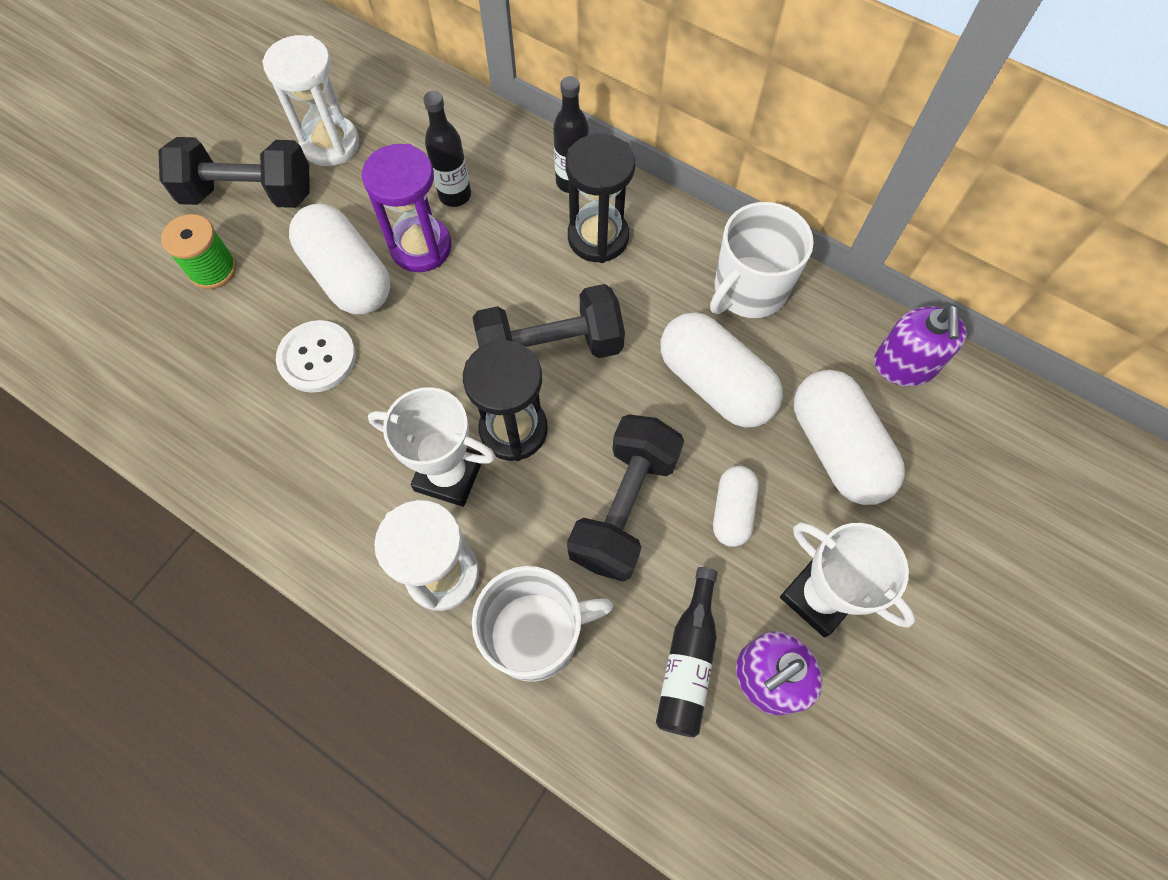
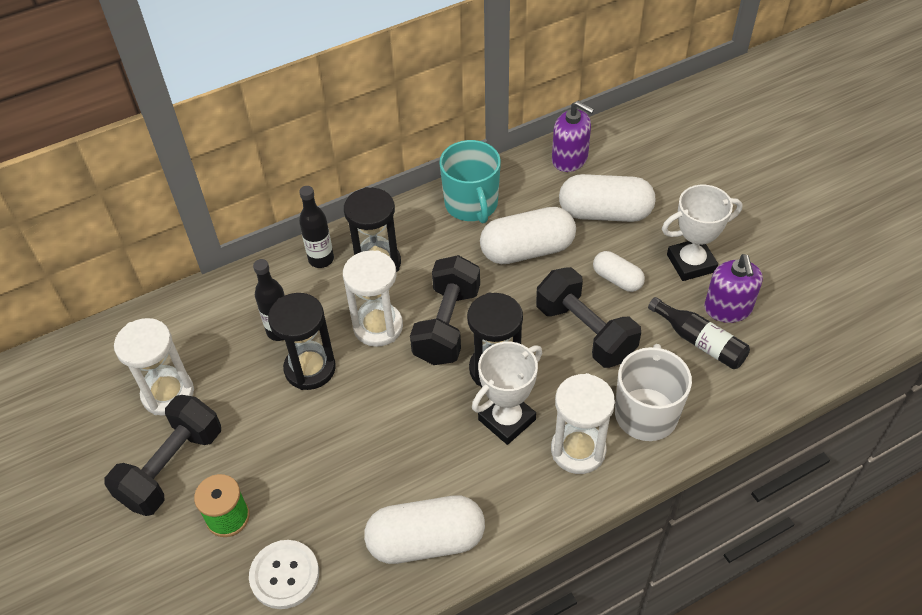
camera: 60 degrees left, 15 degrees down
white button [276,320,356,393] -> white button moved to [249,540,319,609]
white capsule [289,203,390,314] -> white capsule moved to [364,496,485,564]
purple hourglass [362,144,452,272] -> black hourglass [268,293,336,390]
white mug [710,202,814,318] -> turquoise mug [439,140,501,223]
none -> white hourglass [343,250,403,347]

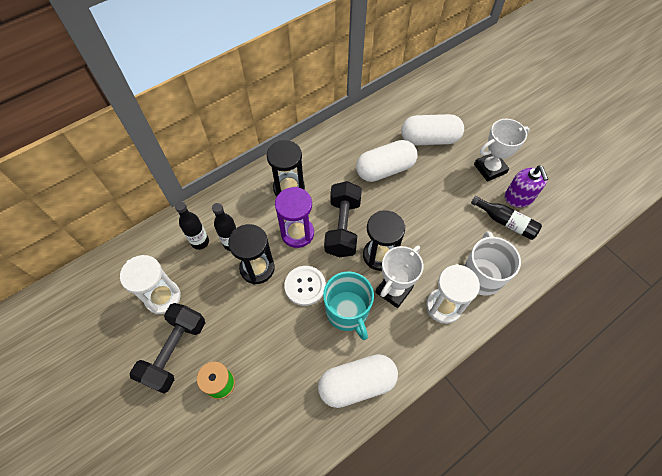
camera: 10 degrees left, 10 degrees up
white button [249,540,319,609] -> white button moved to [284,266,326,306]
black bottle [299,186,334,268] -> black bottle moved to [175,201,209,250]
white hourglass [343,250,403,347] -> purple hourglass [275,187,314,248]
turquoise mug [439,140,501,223] -> turquoise mug moved to [323,271,374,340]
black dumbbell [536,267,641,368] -> none
purple soap dispenser [552,101,594,172] -> none
white capsule [593,251,645,292] -> none

